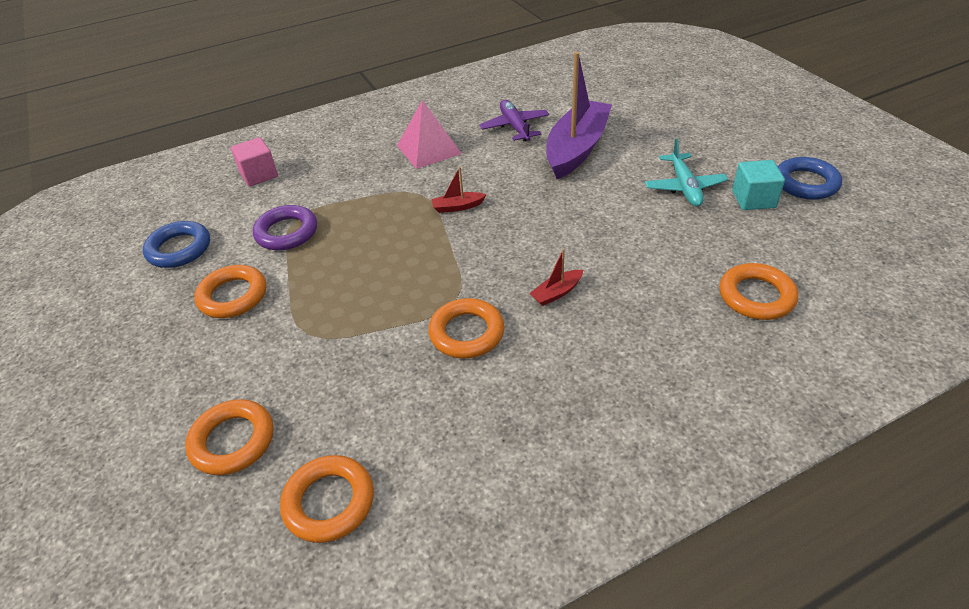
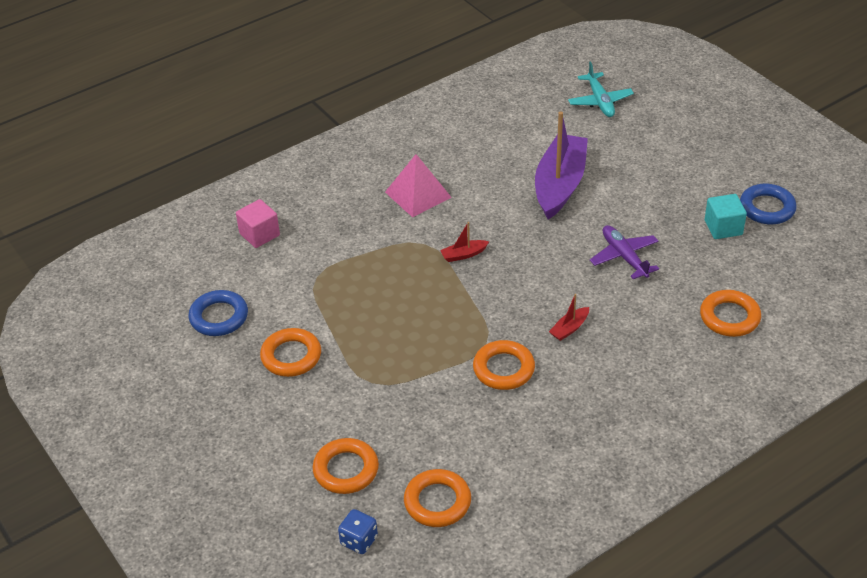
camera: 10 degrees left, 0 degrees up
purple ring [253,205,317,250] -> none
purple plane [479,100,549,141] -> purple plane moved to [590,225,659,279]
turquoise plane [645,139,728,207] -> turquoise plane moved to [568,62,634,117]
none -> blue dice [338,509,378,554]

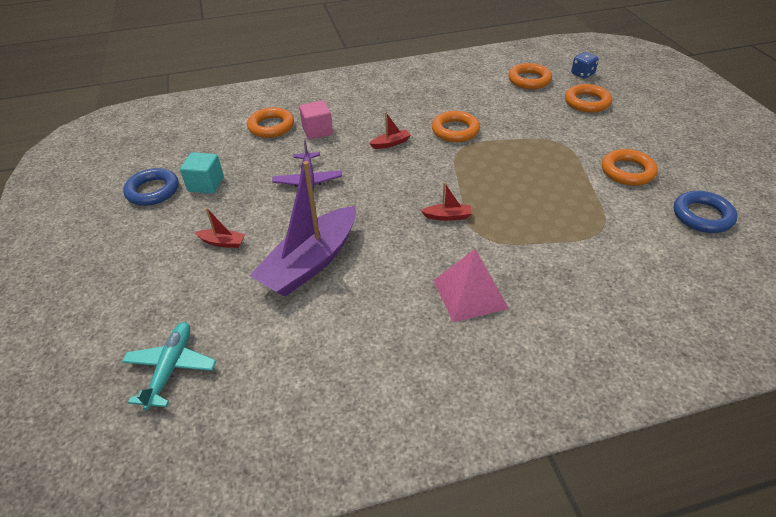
camera: 160 degrees left, 0 degrees up
pink cube [236,199,280,248] -> pink cube moved to [299,100,333,140]
none -> red boat [194,208,246,248]

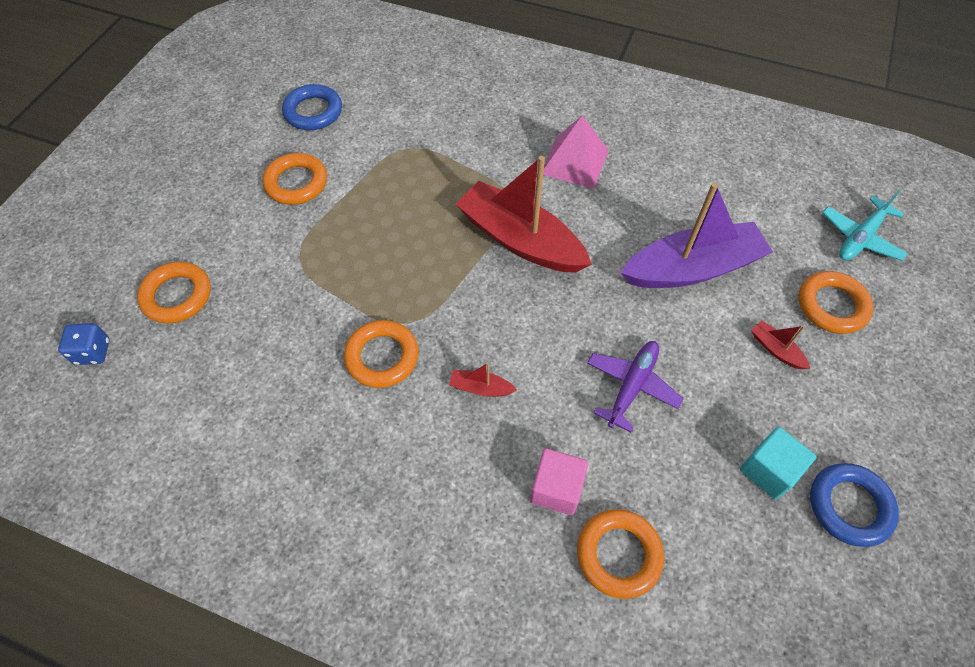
camera: 145 degrees left, 15 degrees up
red boat [421,183,472,221] -> red boat [456,156,592,273], size x2.49
orange ring [508,63,552,89] -> orange ring moved to [798,271,874,334]

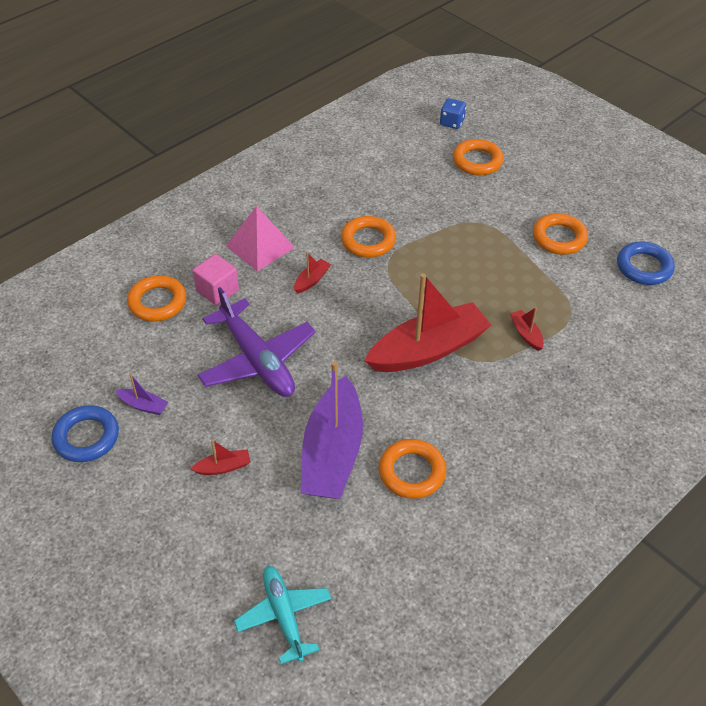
camera: 115 degrees right, 10 degrees down
pink pyramid [543,116,609,189] -> pink pyramid moved to [226,206,295,272]
purple plane [587,341,684,433] -> purple plane [197,287,316,397], size x1.57
turquoise cube [740,427,816,499] -> purple boat [116,374,169,415]
orange ring [798,271,874,334] -> orange ring moved to [379,439,446,499]
none -> red boat [510,307,544,351]

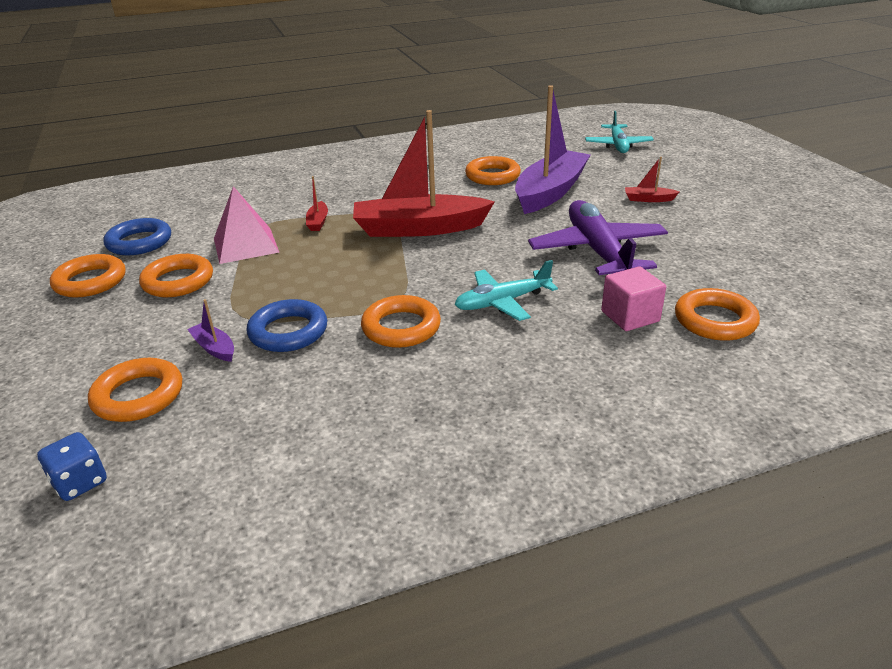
camera: 155 degrees left, 15 degrees down
blue ring [51,405,119,462] -> blue ring moved to [247,299,327,352]
purple boat [116,374,169,415] -> purple boat moved to [187,299,234,362]
pink pyramid [226,206,295,272] -> pink pyramid moved to [214,186,279,264]
red boat [294,252,331,293] -> turquoise plane [454,260,558,321]
none -> orange ring [50,254,126,298]

